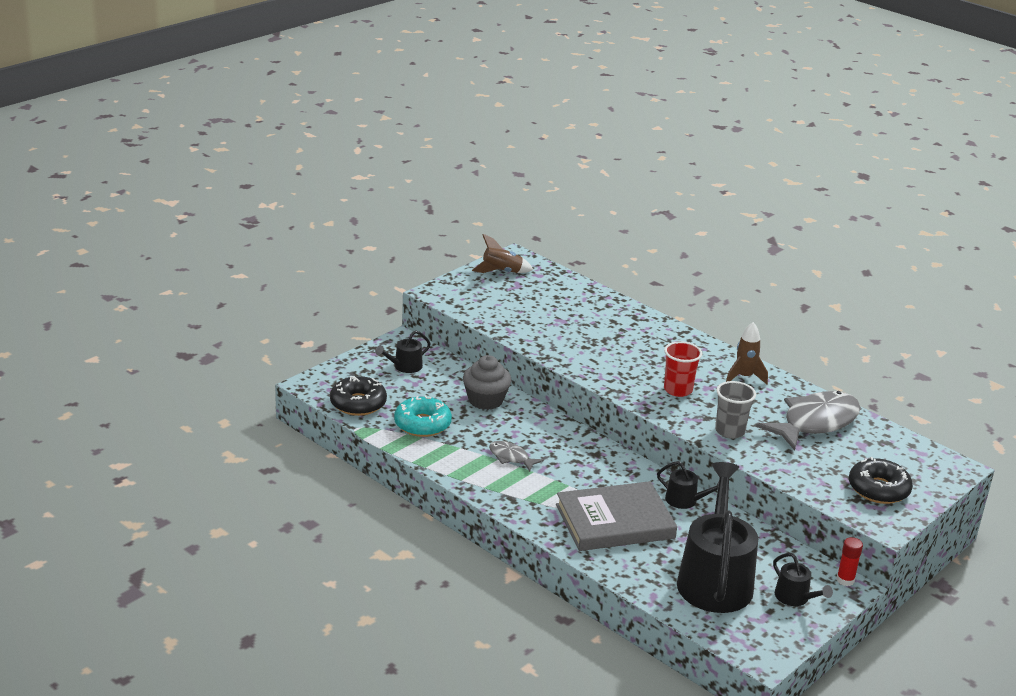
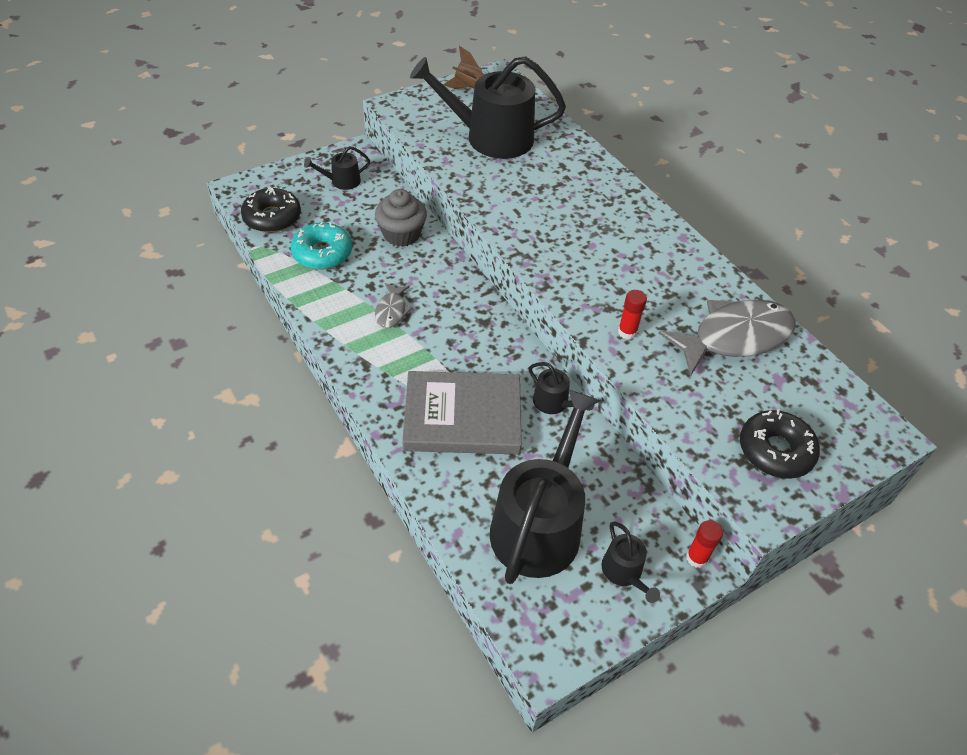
camera: 15 degrees right, 20 degrees up
grey fish [489,441,544,472] -> grey fish turned 135 degrees counterclockwise [375,283,412,328]
red cup [664,341,702,397] -> none
grey cup [715,381,756,439] -> red glue stick [618,290,647,339]
brown rocket [726,322,768,384] -> none
none -> black watering can [410,56,566,159]

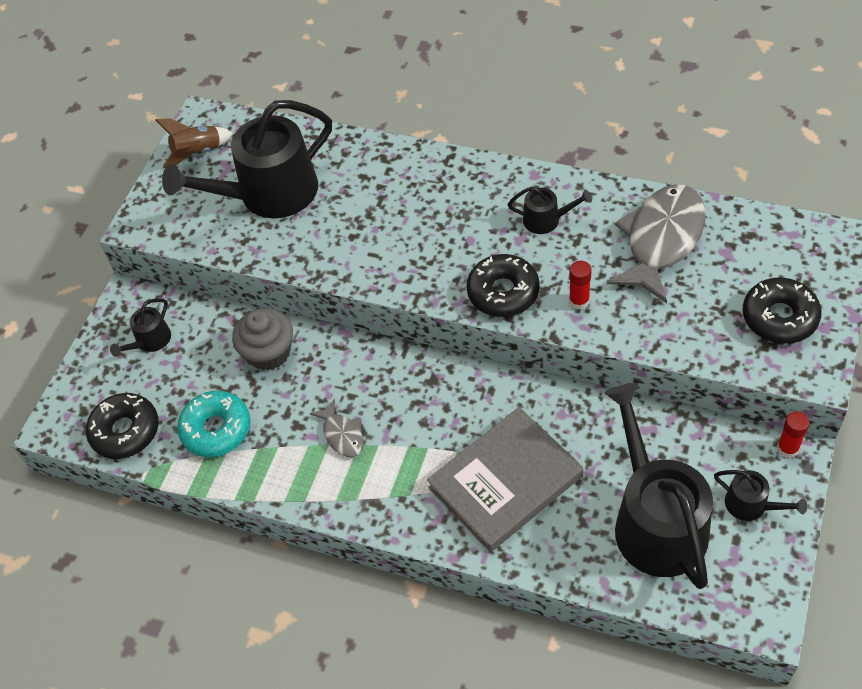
camera: 30 degrees left, 5 degrees up
black watering can [529,362,595,414] -> black watering can moved to [508,187,592,234]
none -> black donut [466,254,540,317]

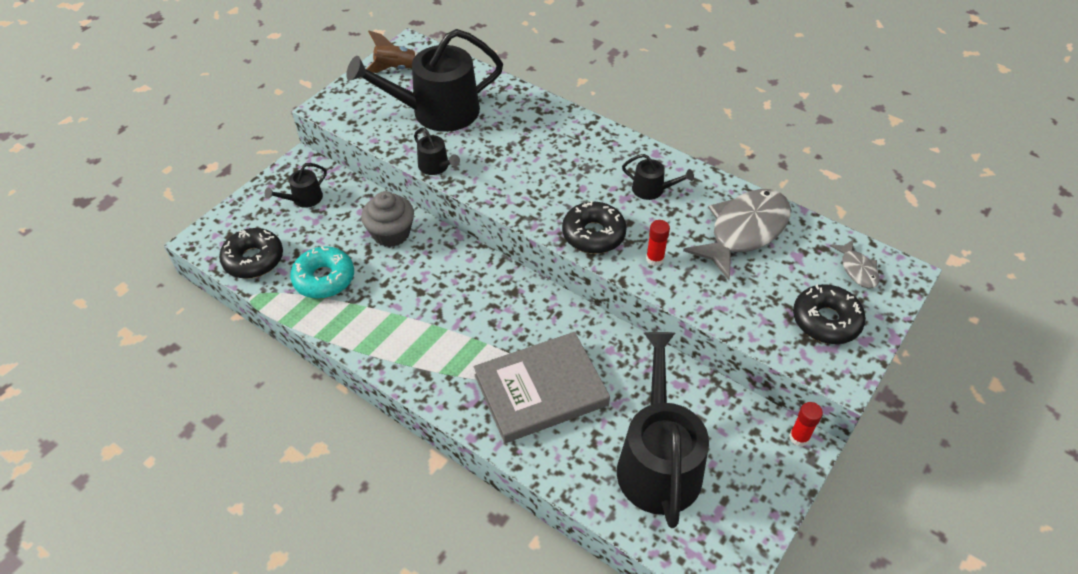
camera: 10 degrees right, 5 degrees down
grey fish [310,399,364,457] -> grey fish moved to [829,239,879,288]
black watering can [714,470,807,521] -> black watering can moved to [414,128,460,175]

